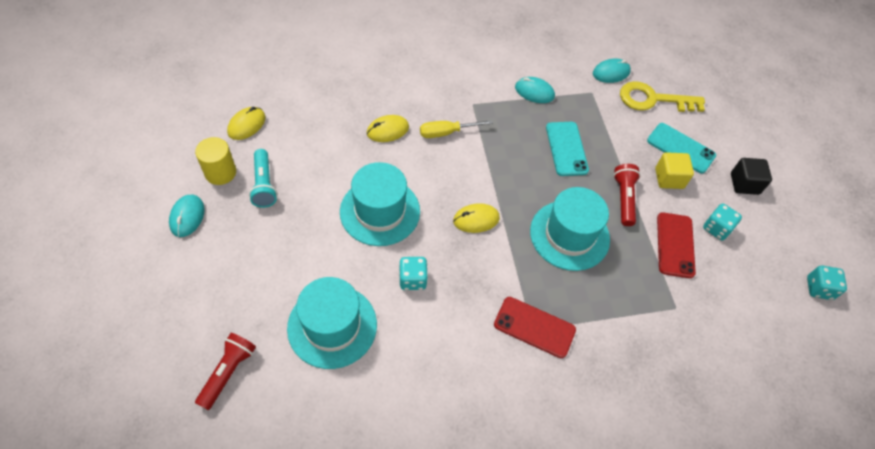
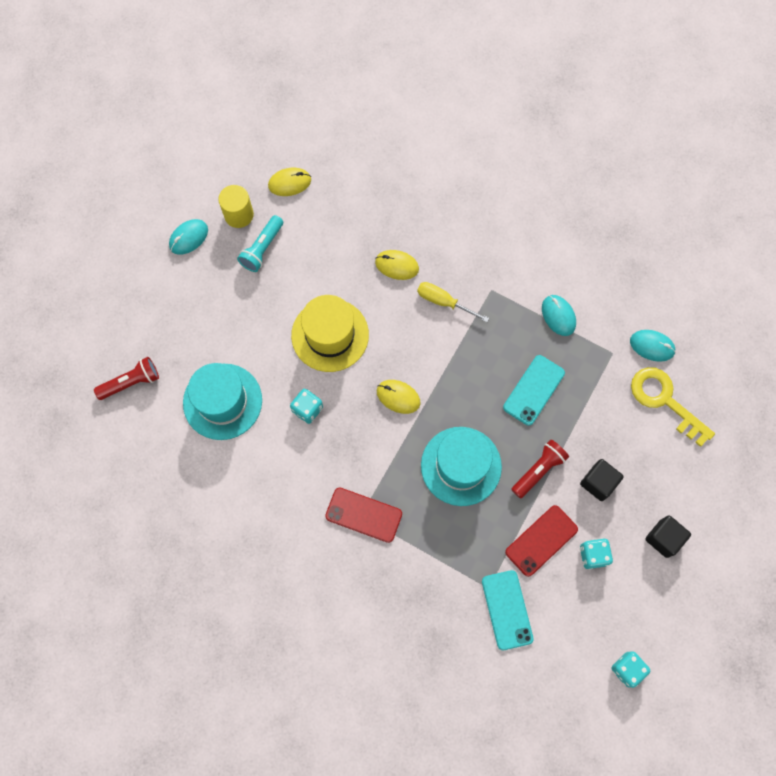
camera: 45 degrees right, 15 degrees up
turquoise hat [340,162,420,246] -> yellow hat [291,295,369,372]
red phone [494,297,576,358] -> red phone turned 45 degrees counterclockwise [325,487,402,543]
turquoise phone [647,123,716,174] -> turquoise phone moved to [482,570,534,650]
yellow cube [655,152,694,189] -> black cube [580,459,624,501]

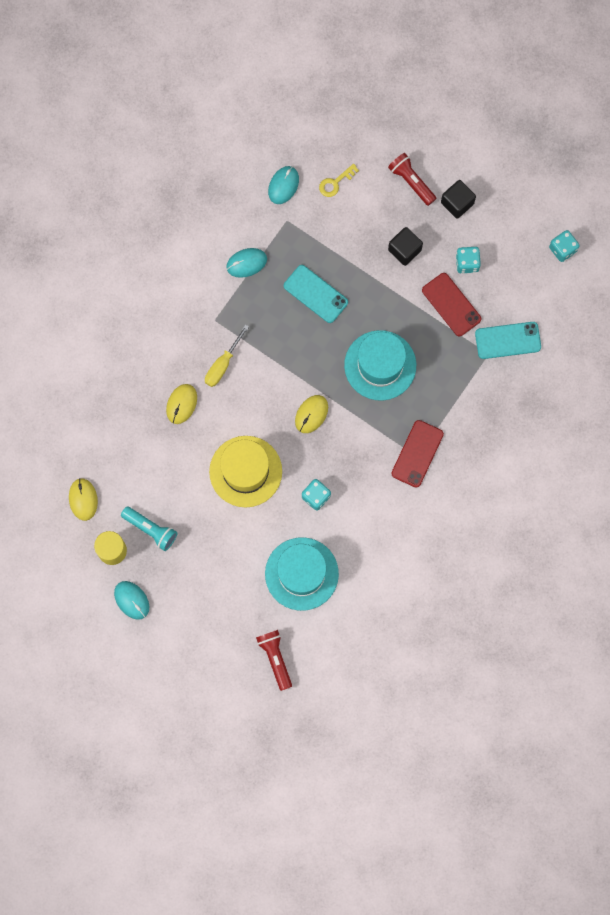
camera: 85 degrees left, 5 degrees up
red flashlight [511,440,569,498] -> red flashlight moved to [388,153,436,206]
yellow key [631,367,715,447] -> yellow key [319,164,359,197], size x0.52

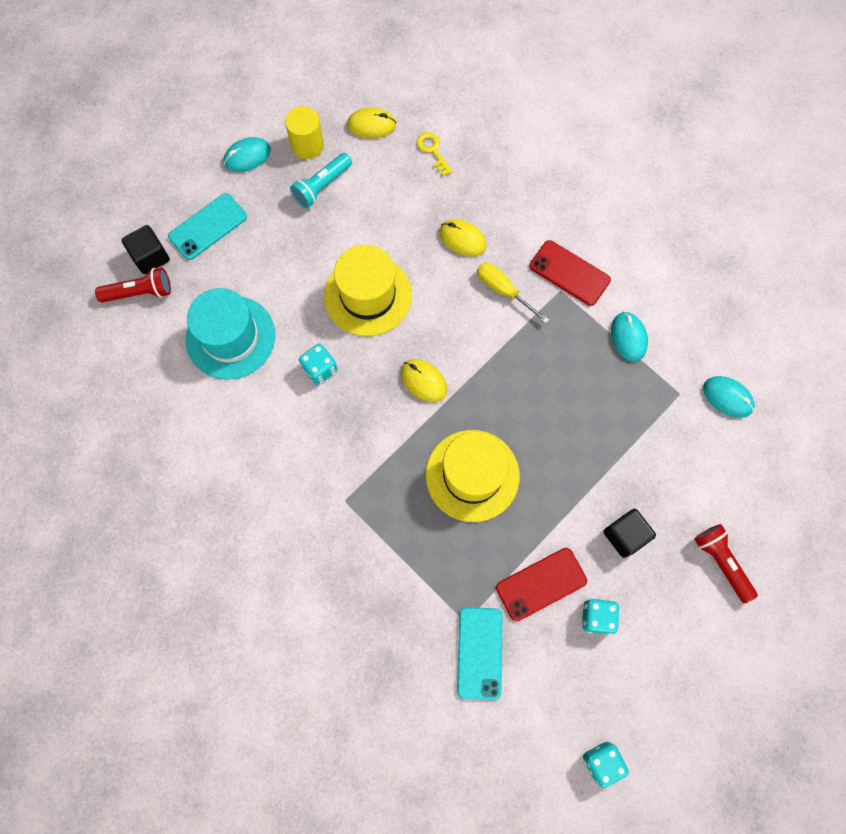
camera: 100 degrees right, 5 degrees down
turquoise phone [284,265,348,323] -> turquoise phone moved to [168,193,247,260]
yellow key [319,164,359,197] -> yellow key moved to [417,132,453,176]
turquoise hat [344,330,416,401] -> yellow hat [426,430,520,522]
red flashlight [388,153,436,206] -> red flashlight turned 90 degrees counterclockwise [694,524,758,603]
red phone [391,420,444,488] -> red phone moved to [529,240,611,306]
black cube [441,180,476,219] -> black cube moved to [122,225,170,274]

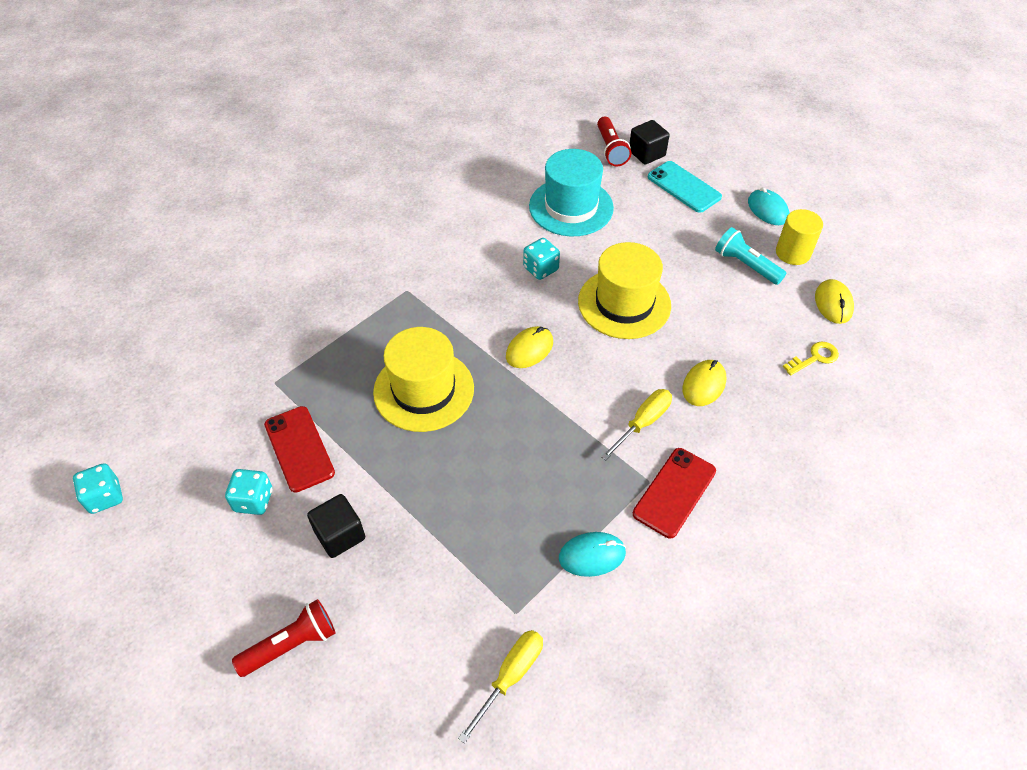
camera: 90 degrees right, 20 degrees down
turquoise phone [457,607,503,700] -> none
turquoise mouse [703,376,755,418] -> yellow screwdriver [458,630,543,744]

